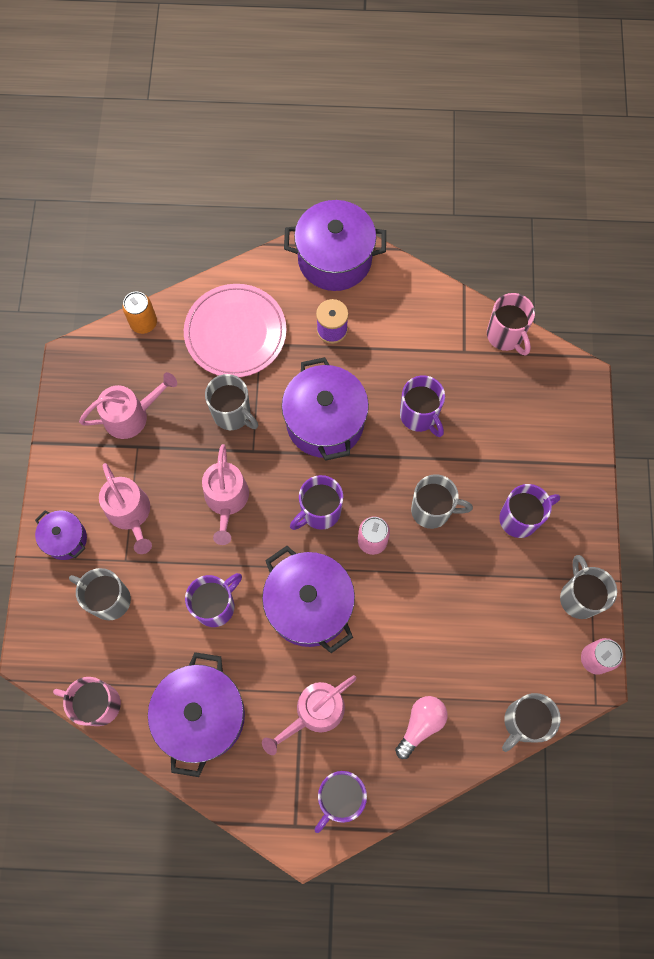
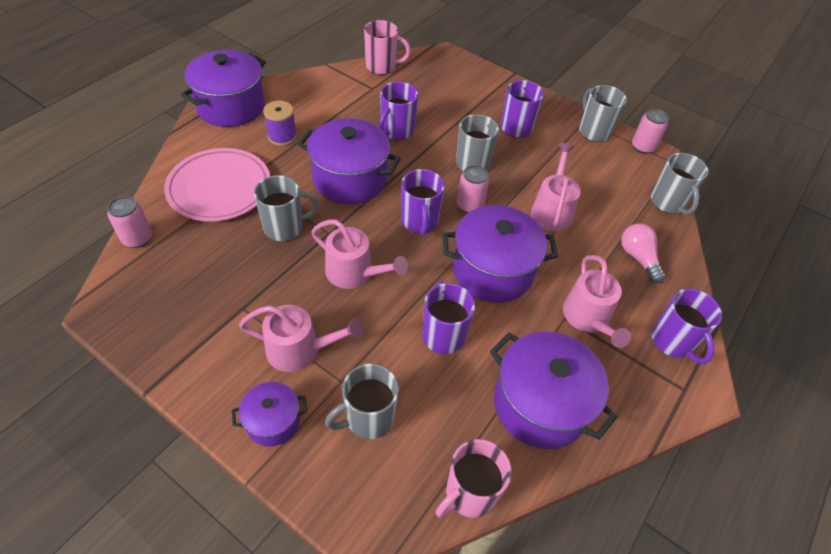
camera: 60 degrees left, 20 degrees down
pink watering can [79,372,177,439] -> pink watering can moved to [531,143,581,231]
orange can [122,292,157,334] -> pink can [107,196,152,248]
purple mug [400,375,445,437] -> purple mug turned 120 degrees clockwise [378,82,418,141]
grey mug [560,555,617,619] -> grey mug turned 45 degrees clockwise [579,85,627,142]

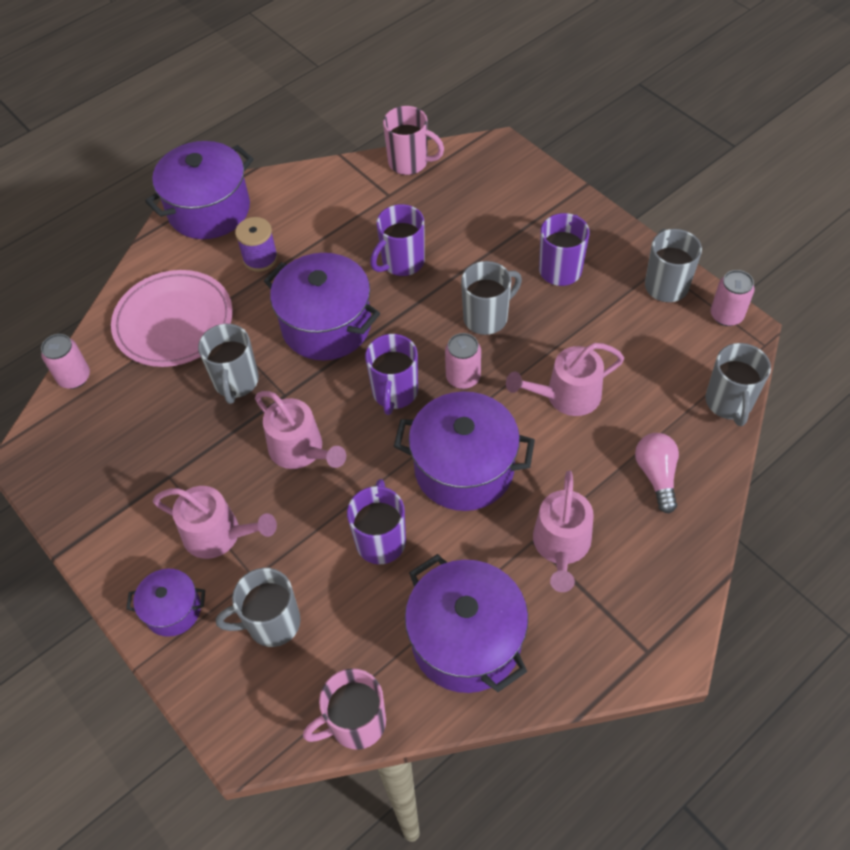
camera: 20 degrees right, 5 degrees up
grey mug [254,175,319,241] -> grey mug turned 90 degrees clockwise [198,324,259,404]
pink watering can [531,143,581,231] -> pink watering can turned 135 degrees counterclockwise [506,343,624,416]
purple mug [652,289,722,364] -> none

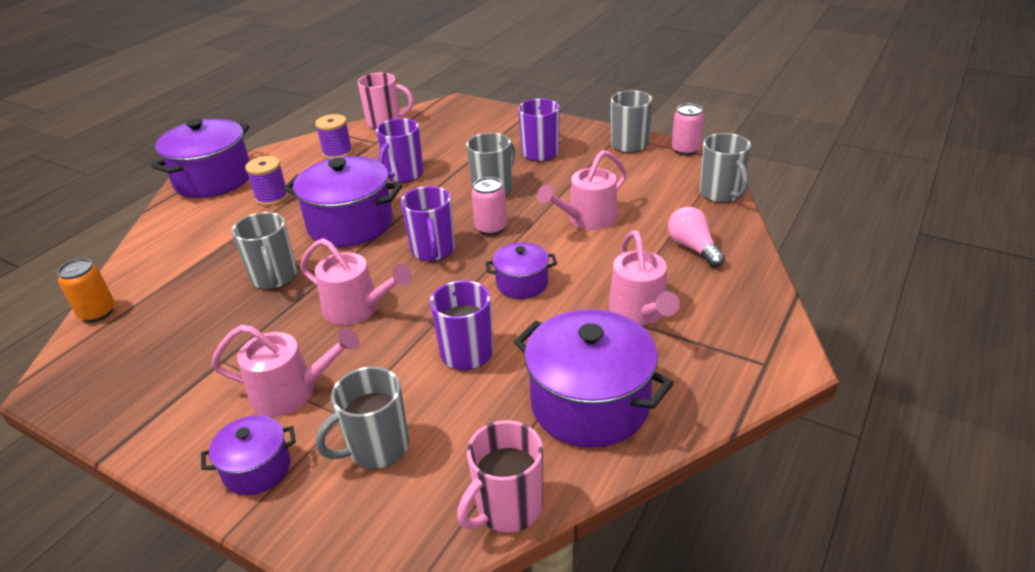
camera: 20 degrees left, 20 degrees down
pink can [41,334,90,389] -> orange can [57,258,115,322]
pink plate [111,270,233,367] -> none
purple pot [394,391,535,511] -> purple pot [485,242,557,299], size x0.53
none -> purple spool [315,114,353,159]

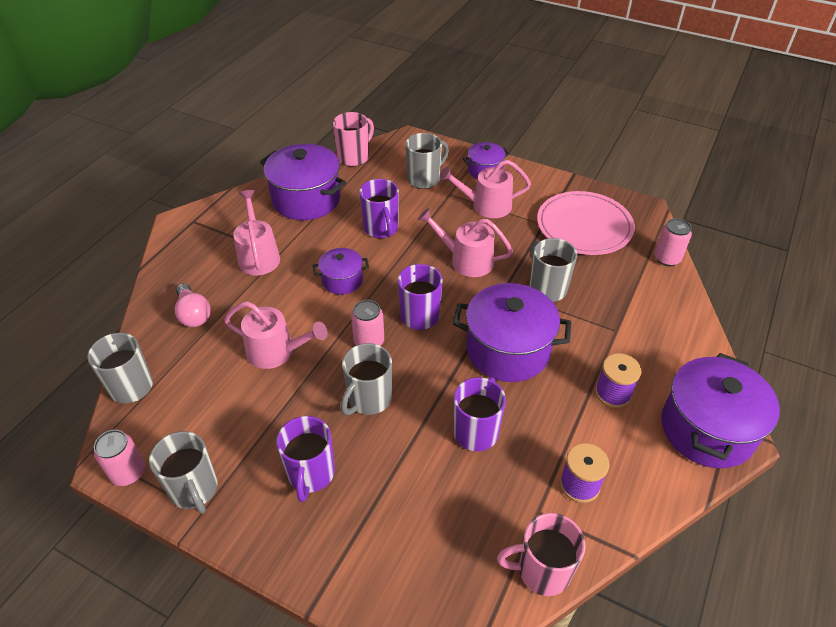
camera: 175 degrees right, 10 degrees up
orange can [57,258,115,322] -> pink can [654,218,692,266]
pink watering can [537,150,627,230] -> pink watering can turned 60 degrees clockwise [224,301,328,369]
none -> pink plate [537,191,635,255]

